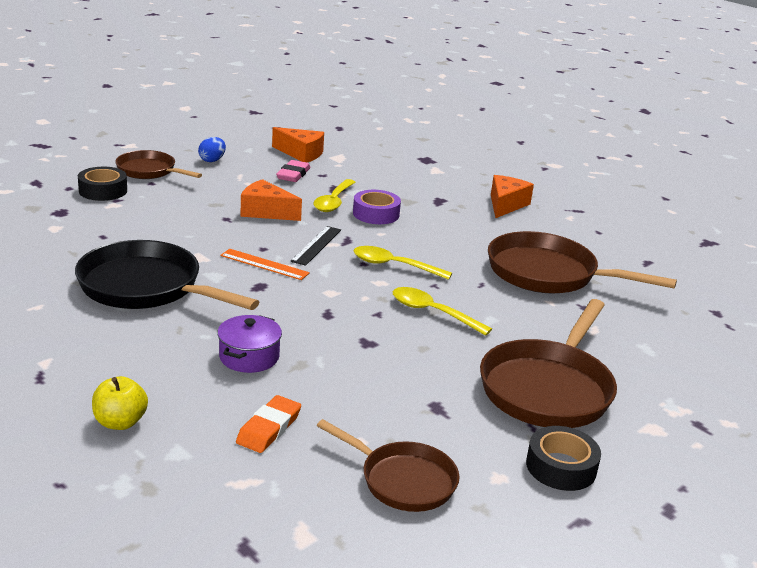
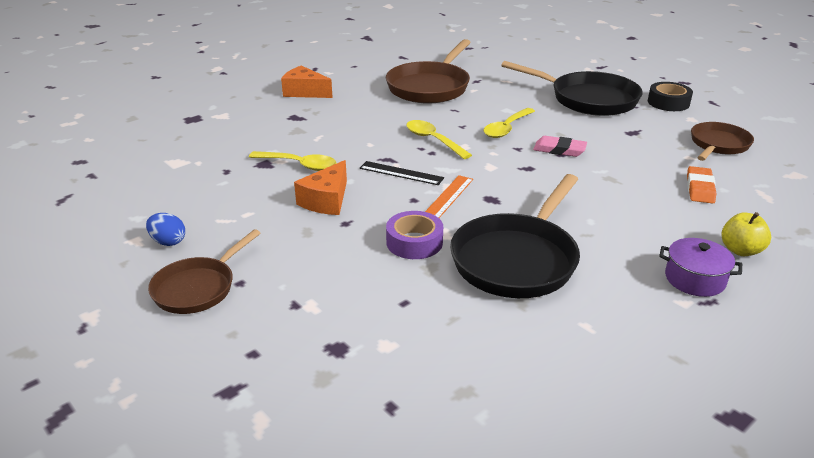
camera: 85 degrees left, 5 degrees up
black tape [78,167,127,201] -> none
purple pot [217,315,282,373] -> purple pot moved to [659,238,742,297]
orange eraser [236,395,301,453] -> orange eraser turned 75 degrees clockwise [687,166,716,203]
orange cheese [272,127,324,162] -> none
pink eraser [276,160,310,182] -> pink eraser moved to [533,136,587,157]
purple tape [353,190,401,224] -> purple tape moved to [386,211,443,259]
yellow spoon [354,246,452,280] -> yellow spoon turned 120 degrees clockwise [406,120,472,159]
brown pan [480,299,617,428] -> black pan [501,61,643,116]

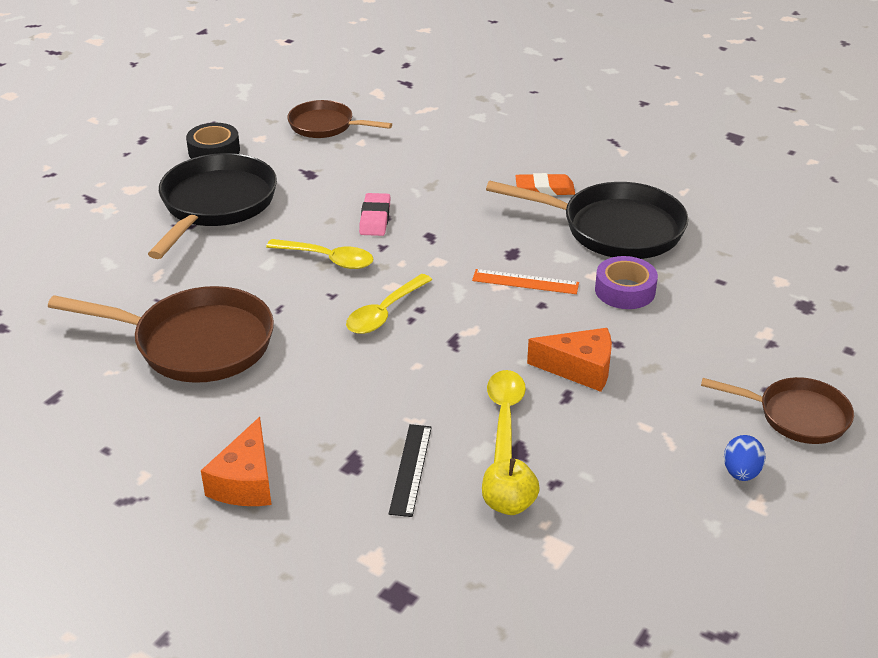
camera: 105 degrees left, 5 degrees up
black ruler [360,161,444,185] -> black ruler moved to [389,424,432,517]
purple pot [659,238,742,297] -> none
orange eraser [687,166,716,203] -> orange eraser moved to [515,173,575,196]
yellow apple [721,212,771,256] -> yellow apple moved to [482,459,540,515]

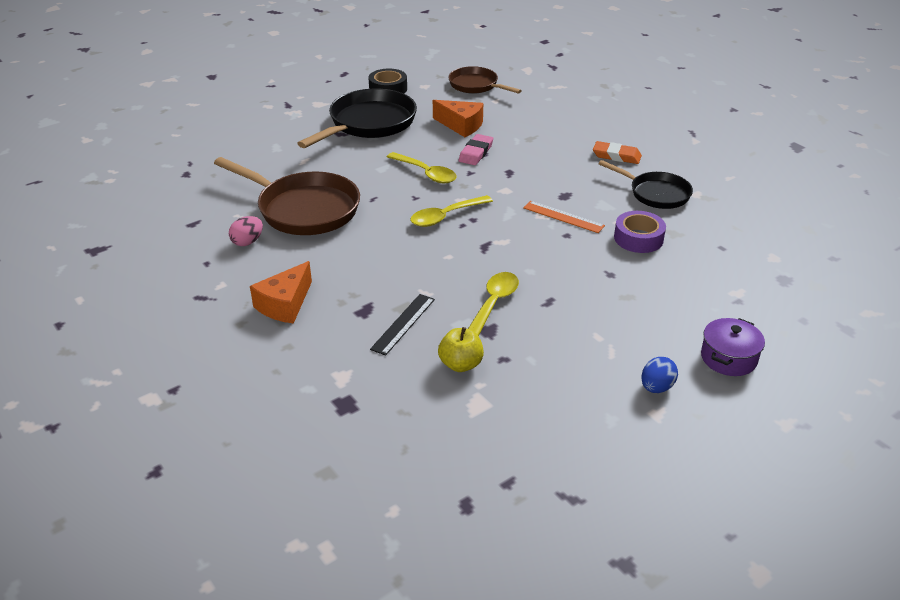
camera: 20 degrees right, 0 degrees up
black pan [486,181,688,259] -> black pan [598,160,693,209], size x0.61
orange cheese [527,328,612,392] -> orange cheese moved to [433,100,483,137]
brown pan [701,377,854,444] -> purple pot [701,318,765,376]
none -> pink egg [229,216,263,246]

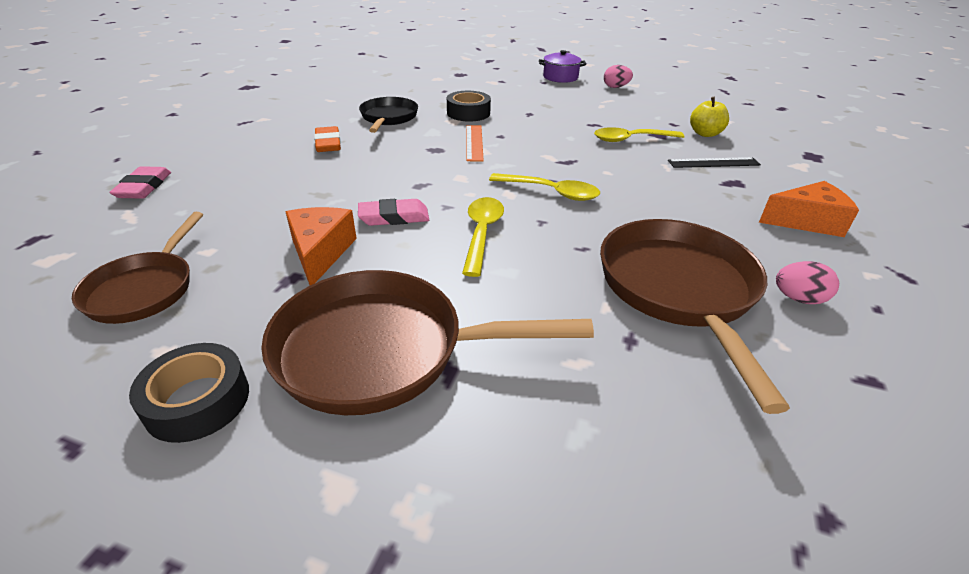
camera: 125 degrees left, 0 degrees up
black pan [297,89,417,148] -> brown pan [261,270,594,415]
purple tape [614,211,666,253] -> black tape [447,91,491,122]
blue egg [641,357,678,393] -> pink egg [604,65,633,88]
none -> pink eraser [109,166,171,199]

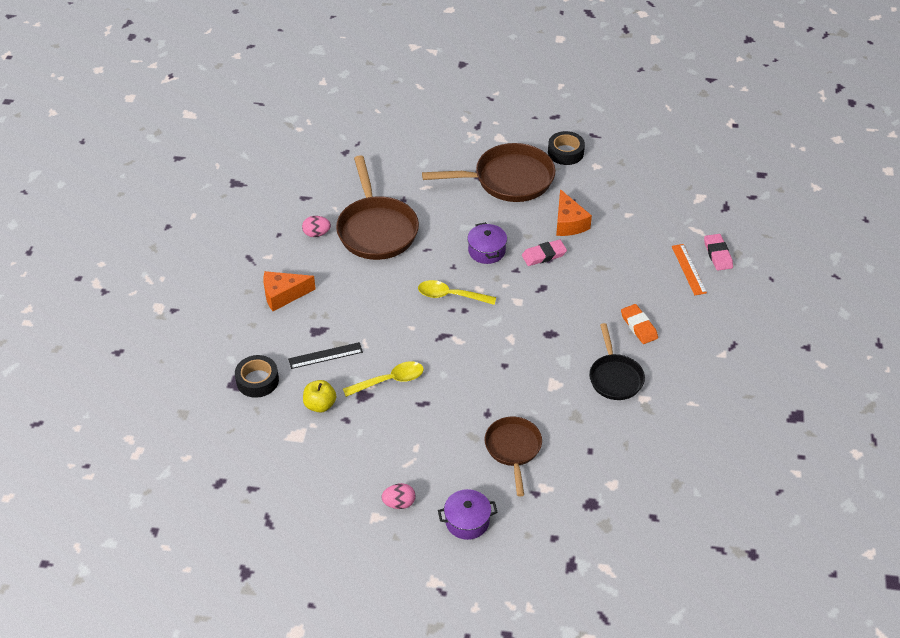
camera: 170 degrees right, 10 degrees up
brown pan [72,212,203,324] -> brown pan moved to [485,417,542,496]
black tape [447,91,491,122] -> black tape moved to [235,355,279,398]
yellow spoon [462,197,504,277] -> purple pot [467,222,507,264]
orange ruler [466,125,484,161] -> orange ruler moved to [672,244,707,295]

